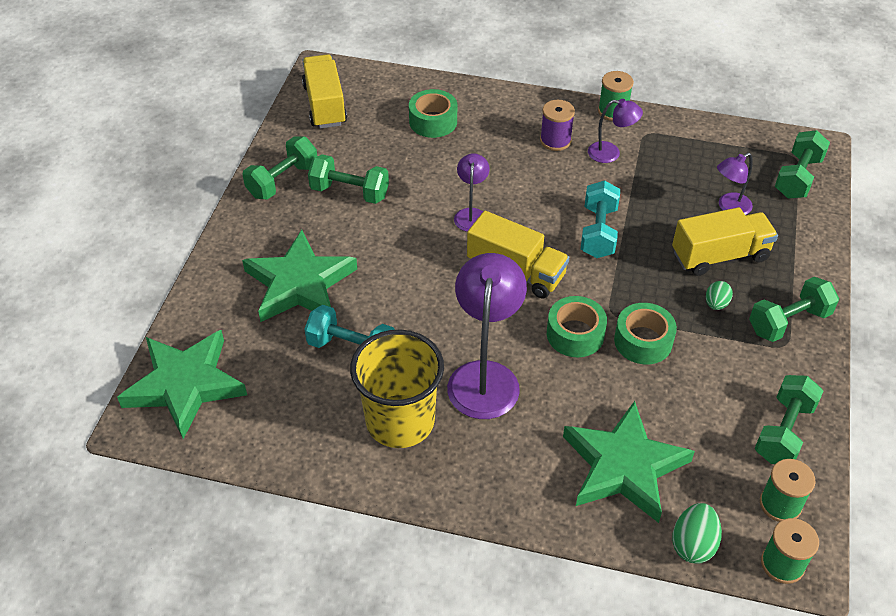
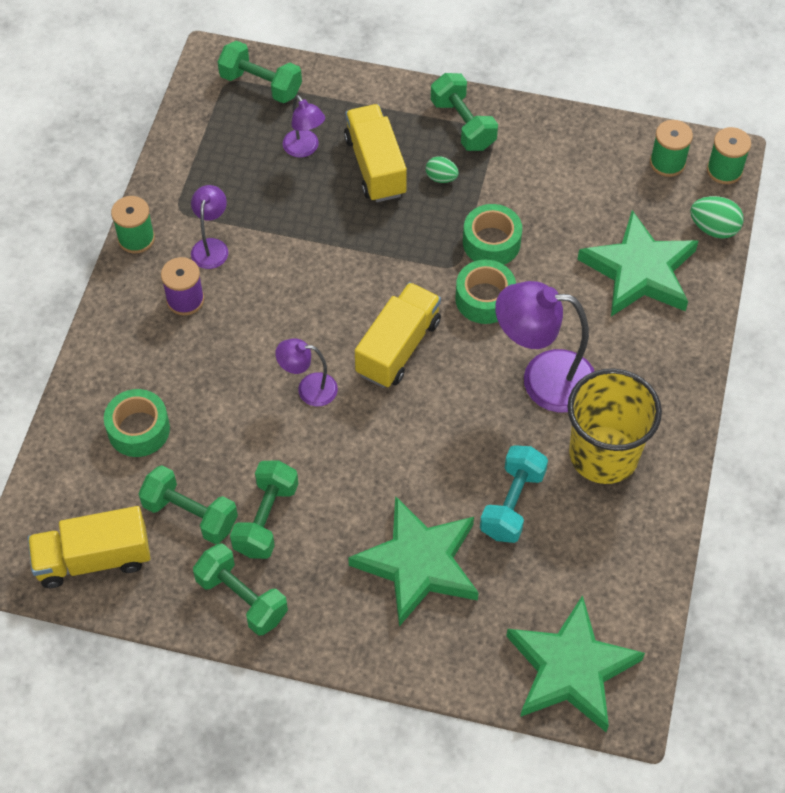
camera: 90 degrees left, 10 degrees up
turquoise dumbbell [581,180,620,258] -> none
green dumbbell [755,375,823,464] -> green dumbbell moved to [138,465,238,544]

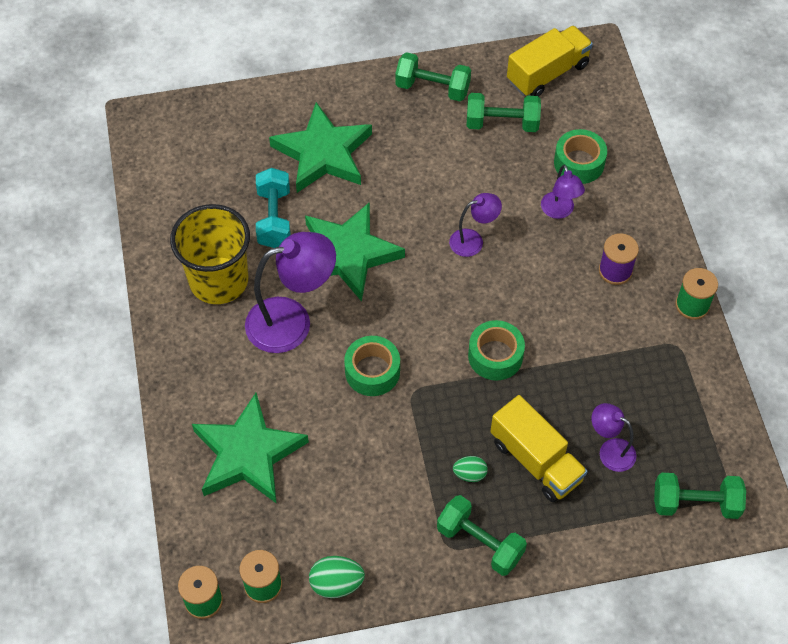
camera: 155 degrees right, 0 degrees up
purple lamp [191,185,228,269] -> purple lamp moved to [541,165,585,219]
green dumbbell [230,461,298,559] -> none
yellow truck [355,282,441,388] -> none
green tape [463,204,522,265] -> green tape moved to [468,320,525,381]
green star [506,595,645,732] -> green star moved to [305,202,405,301]
green egg [690,196,744,239] -> green egg moved to [309,556,365,598]

